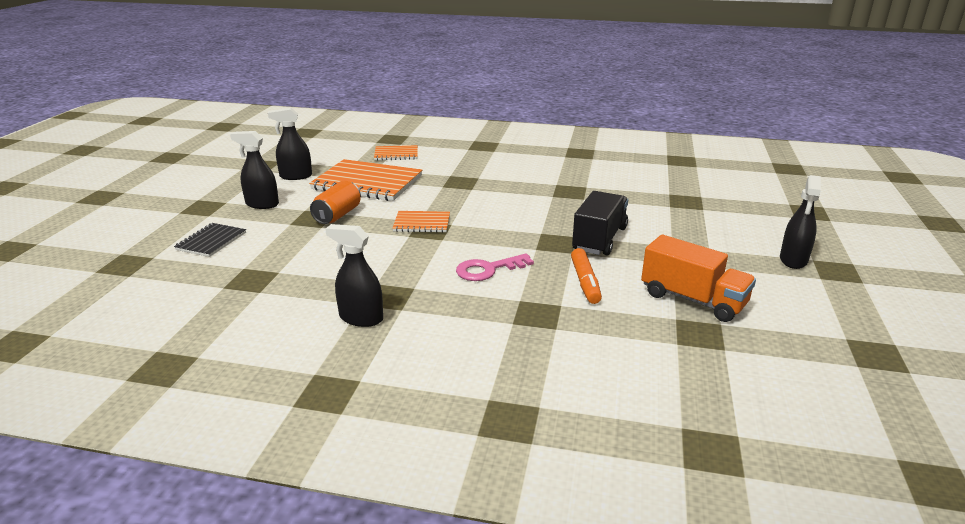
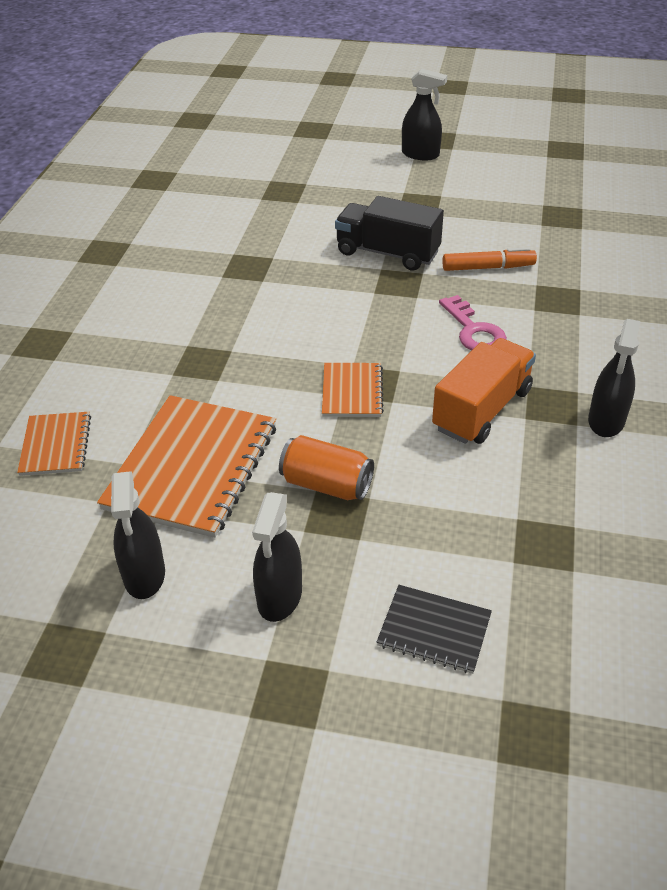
camera: 90 degrees left, 15 degrees up
orange truck [641,235,756,322] -> orange truck moved to [432,338,536,444]

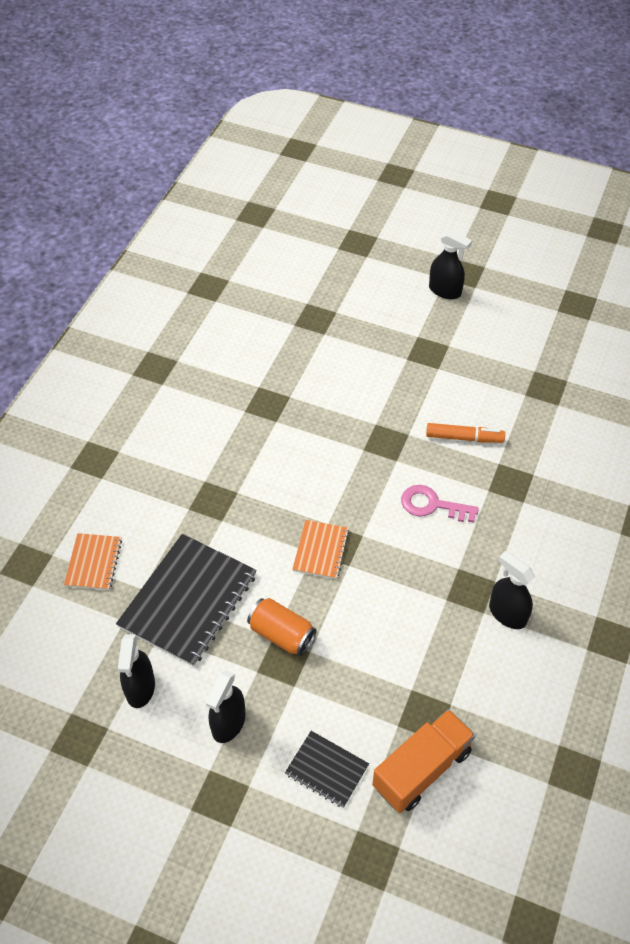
camera: 10 degrees right, 10 degrees up
orange notebook [97,395,276,538] -> black notebook [116,534,257,667]
black truck [335,196,444,271] -> none
orange truck [432,338,536,444] -> orange truck moved to [372,709,475,813]
pink key [439,295,507,351] -> pink key turned 120 degrees clockwise [401,485,479,523]
black spray bottle [588,319,641,437] -> black spray bottle turned 105 degrees clockwise [489,551,535,629]

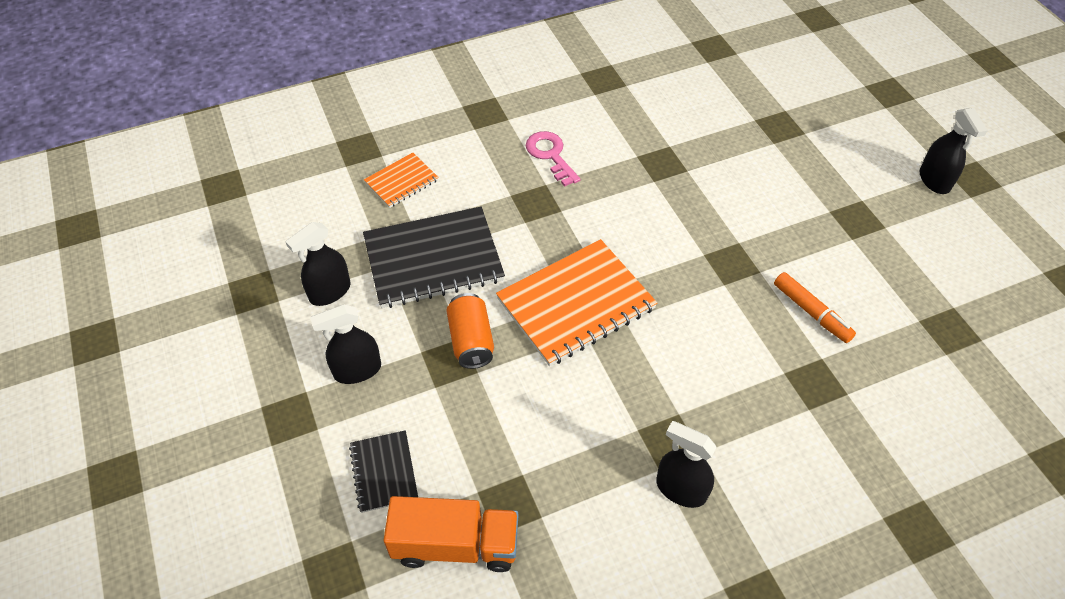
camera: 45 degrees right, 0 degrees up
orange notebook [292,520,350,579] -> orange notebook [496,239,657,366], size x1.93
pink key [401,485,479,523] -> pink key moved to [526,131,581,187]
black spray bottle [489,551,535,629] -> black spray bottle turned 60 degrees counterclockwise [656,421,717,508]

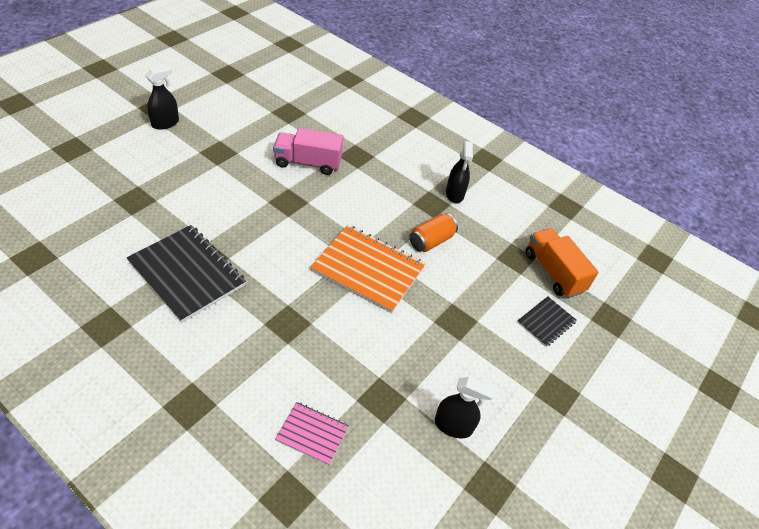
camera: 125 degrees left, 5 degrees down
black spray bottle [310,304,381,384] -> none
black notebook [363,207,505,308] -> black notebook moved to [127,225,246,323]
orange notebook [364,152,439,208] -> pink notebook [275,402,349,465]
orange can [446,293,494,369] -> orange can moved to [410,213,458,252]
pink key [526,131,581,187] -> none
orange marker [774,272,856,343] -> pink truck [273,128,344,175]

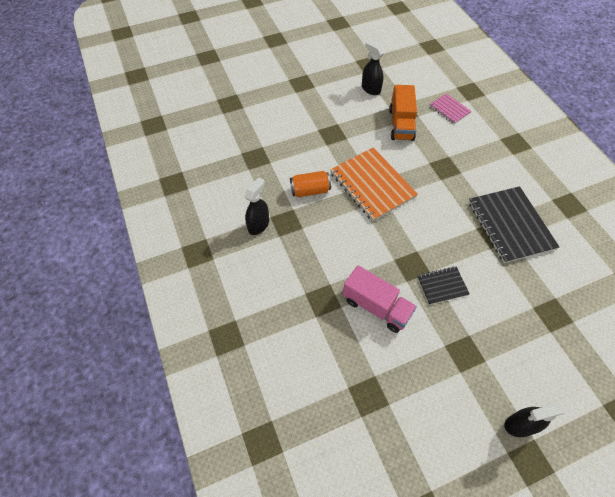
camera: 145 degrees left, 10 degrees up
black notebook [517,297,576,347] -> black notebook moved to [417,266,470,305]
orange truck [526,228,599,298] -> orange truck moved to [389,85,417,141]

